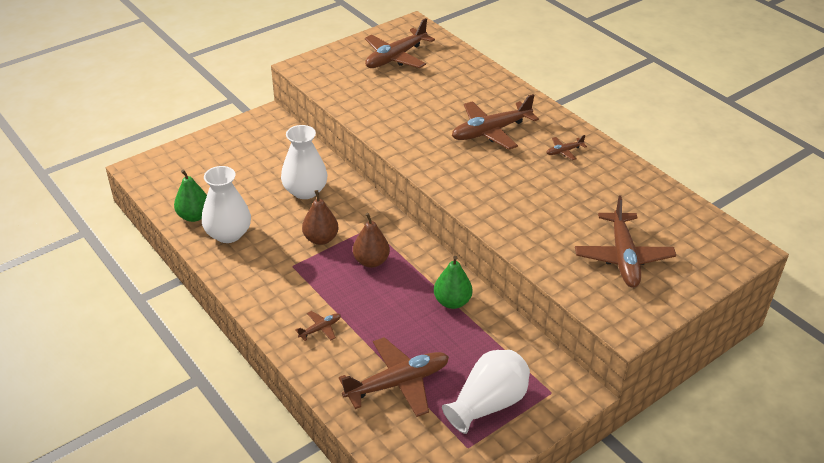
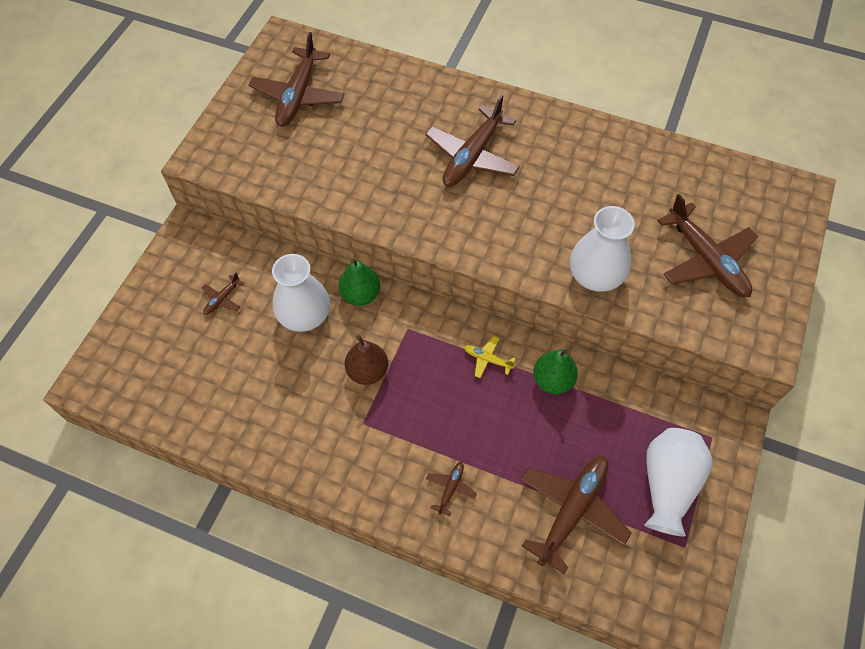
camera: 30 degrees left, 20 degrees up
green pear [174,169,207,222] -> green pear moved to [339,258,380,306]
white vase [202,166,251,243] -> white vase moved to [570,206,635,292]
brown pear [353,213,390,268] -> none
brown plane [546,135,587,160] -> brown plane moved to [202,272,244,315]
none -> yellow plane [464,336,515,378]

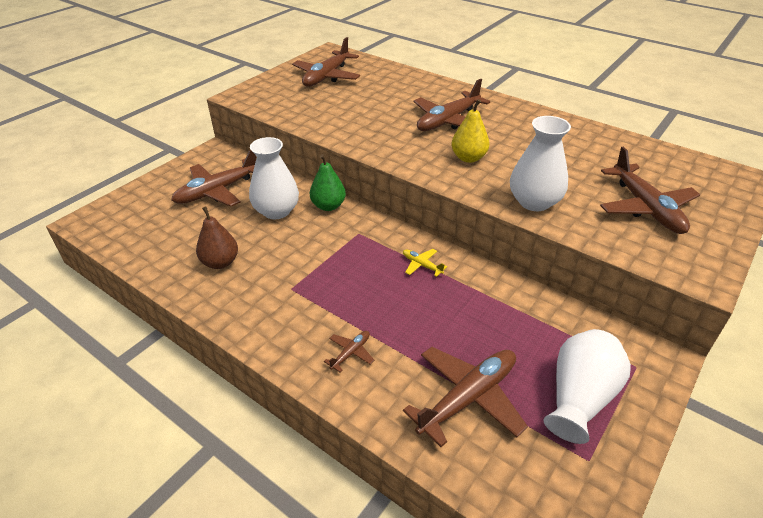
camera: 15 degrees right, 20 degrees down
brown plane [202,272,244,315] -> brown plane [171,150,256,207], size x2.21
brown pear [345,335,388,385] -> brown pear moved to [196,206,238,269]
green pear [533,349,578,394] -> none
none -> yellow pear [451,99,490,163]

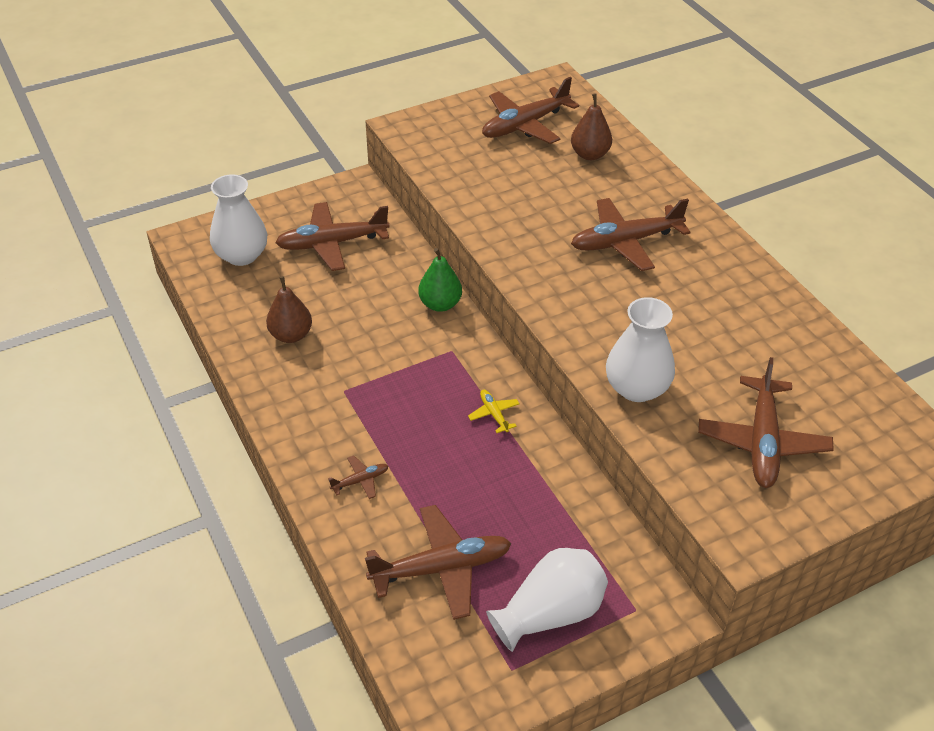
camera: 25 degrees right, 5 degrees up
white vase [249,137,299,219] -> white vase moved to [210,174,267,266]
yellow pear [451,99,490,163] -> none
none -> brown pear [571,93,612,160]

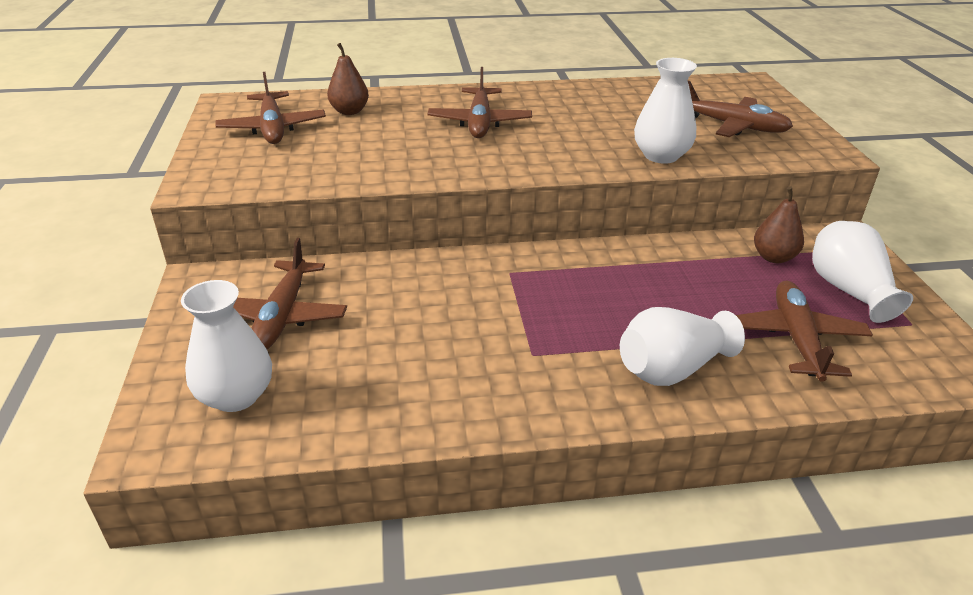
camera: 70 degrees left, 10 degrees down
brown pear [266,276,312,343] -> brown pear moved to [754,186,804,263]
brown plane [328,455,388,499] -> white vase [620,307,745,386]
green pear [418,248,462,312] -> none
yellow plane [468,390,520,433] -> none

